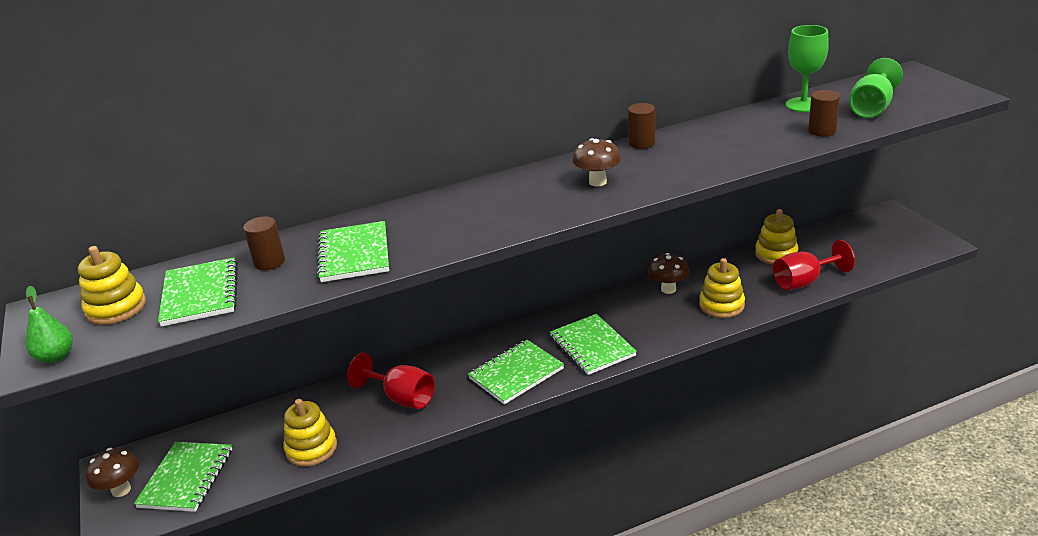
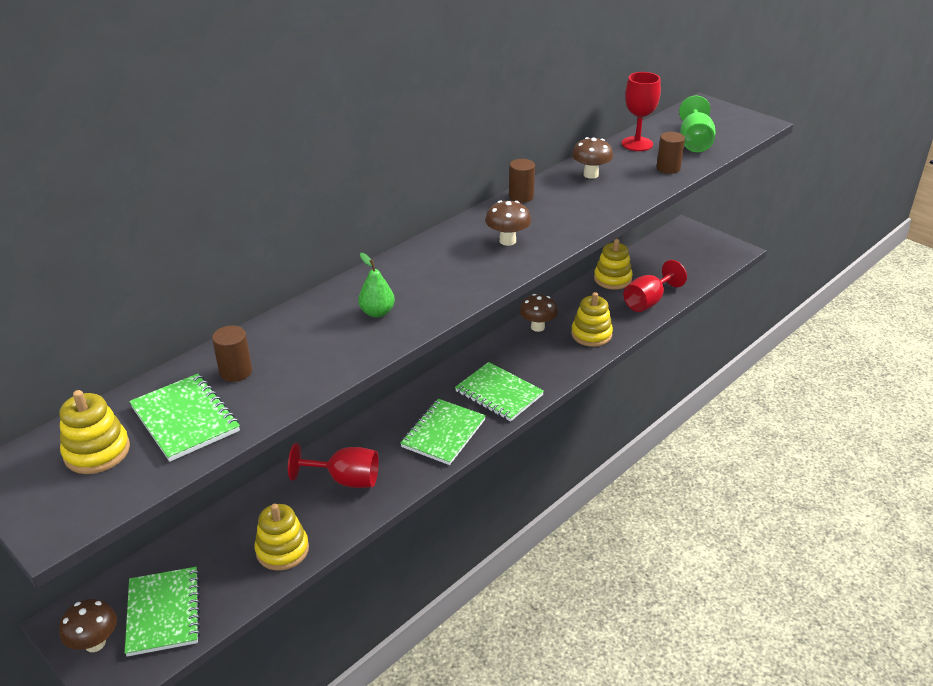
camera: 25 degrees left, 5 degrees up
green pear [26,286,72,363] -> green pear moved to [358,253,395,318]
green notebook [317,221,389,282] -> none
green goblet [786,25,829,112] -> red goblet [622,72,661,151]
none -> brown mushroom [572,137,613,179]

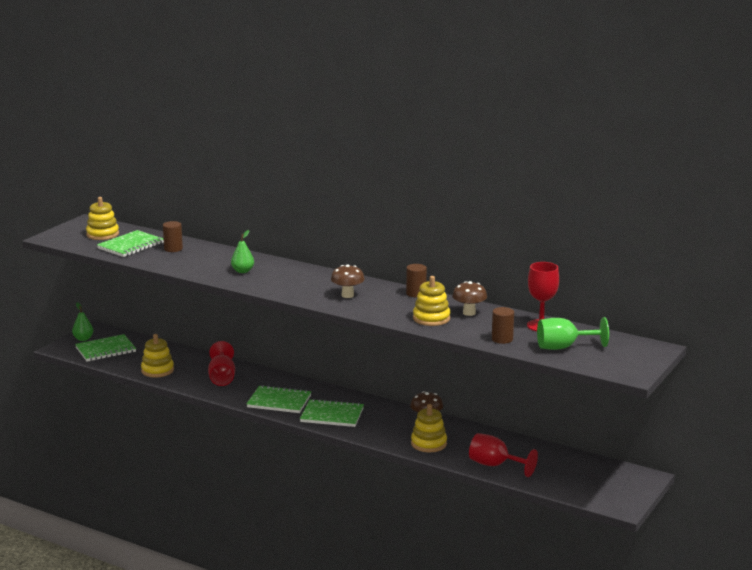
camera: 75 degrees right, 15 degrees down
brown mushroom [59,599,117,652] -> green pear [72,302,93,341]
green notebook [455,362,544,422] -> green notebook turned 75 degrees clockwise [300,399,364,427]
yellow stacking toy [594,239,633,290] -> yellow stacking toy moved to [413,276,450,326]

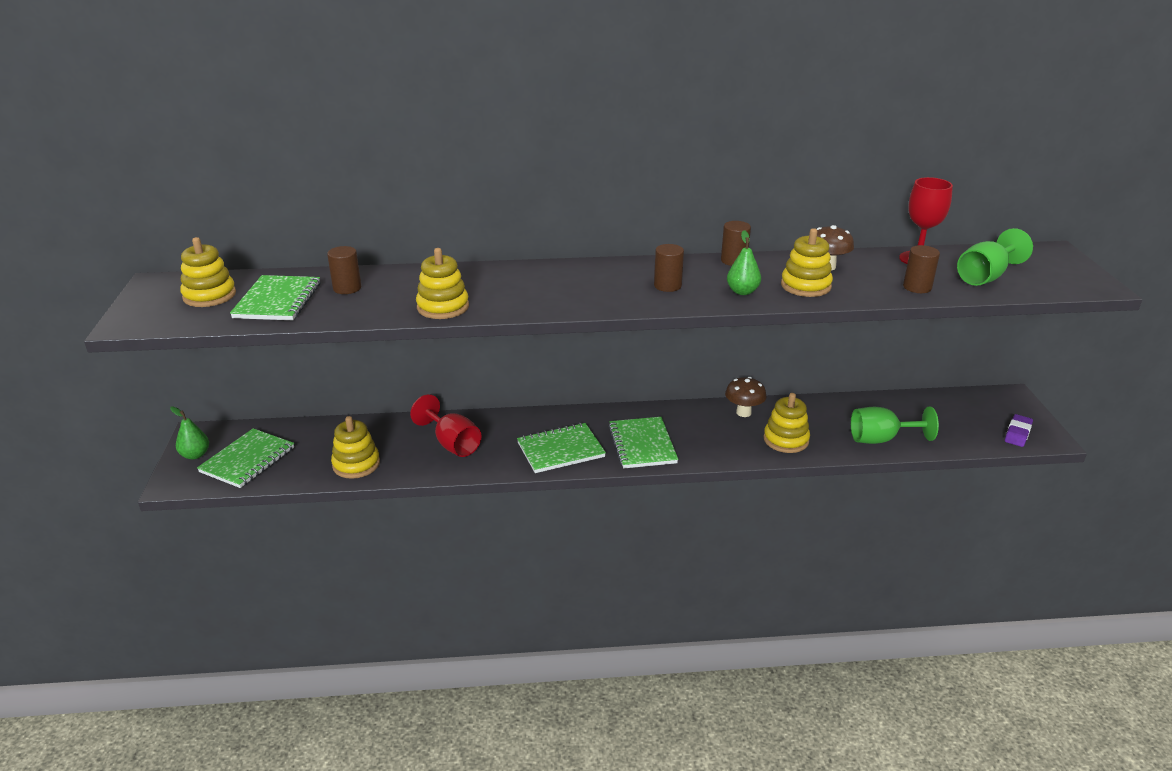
camera: 35 degrees left, 10 degrees up
green pear [231,230,254,273] -> green pear moved to [727,230,761,295]
green notebook [300,399,364,427] -> green notebook turned 75 degrees counterclockwise [608,417,678,468]
brown mushroom [331,264,365,298] -> brown cylinder [654,244,684,292]
red goblet [469,433,538,477] -> green goblet [851,406,939,444]
none -> yellow stacking toy [416,248,469,319]
none -> purple eraser [1005,414,1033,447]

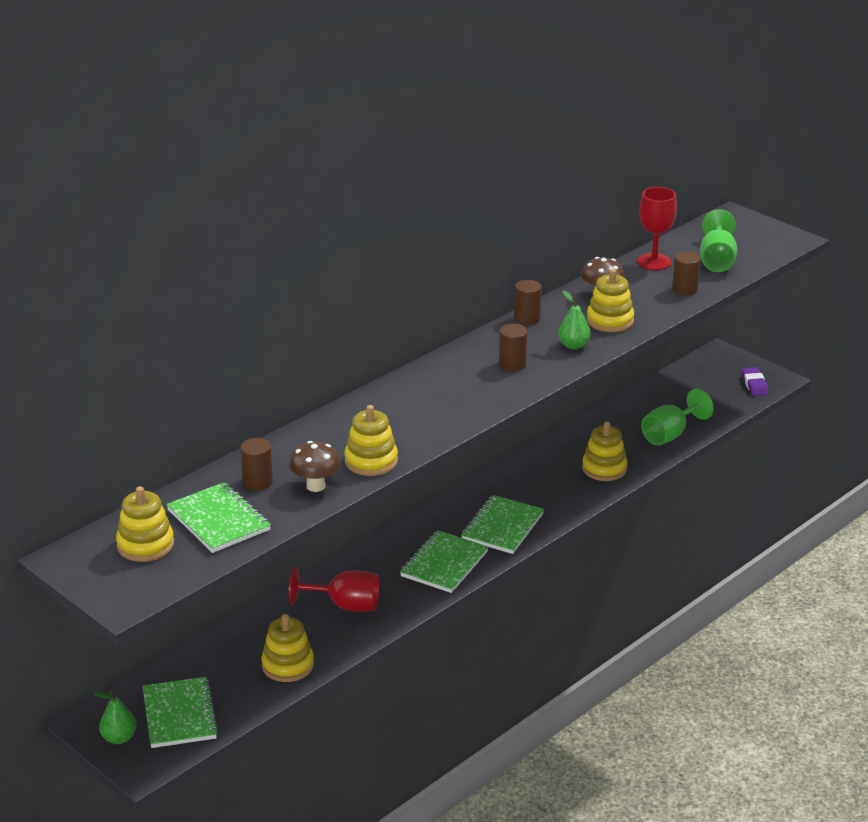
camera: 40 degrees left, 0 degrees up
green notebook [608,417,678,468] -> green notebook turned 75 degrees clockwise [461,495,544,554]
brown mushroom [725,377,767,417] -> brown mushroom moved to [289,441,341,492]

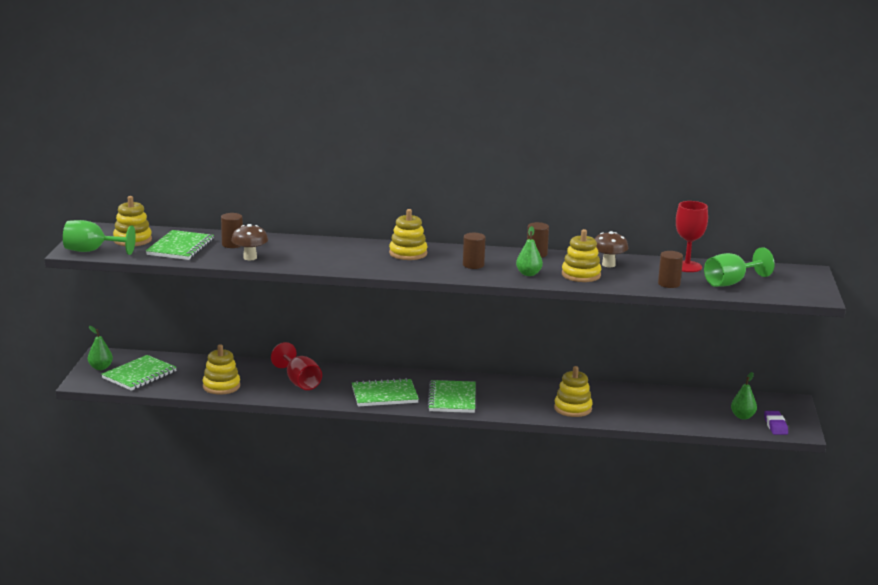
camera: 50 degrees right, 10 degrees down
yellow stacking toy [344,405,398,476] -> yellow stacking toy moved to [389,209,427,260]
green notebook [461,495,544,554] -> green notebook turned 75 degrees counterclockwise [427,380,475,413]
green goblet [641,389,714,445] -> green goblet moved to [63,220,136,255]
purple eraser [742,367,769,396] -> purple eraser turned 45 degrees counterclockwise [764,411,788,435]
none -> green pear [731,372,757,419]

